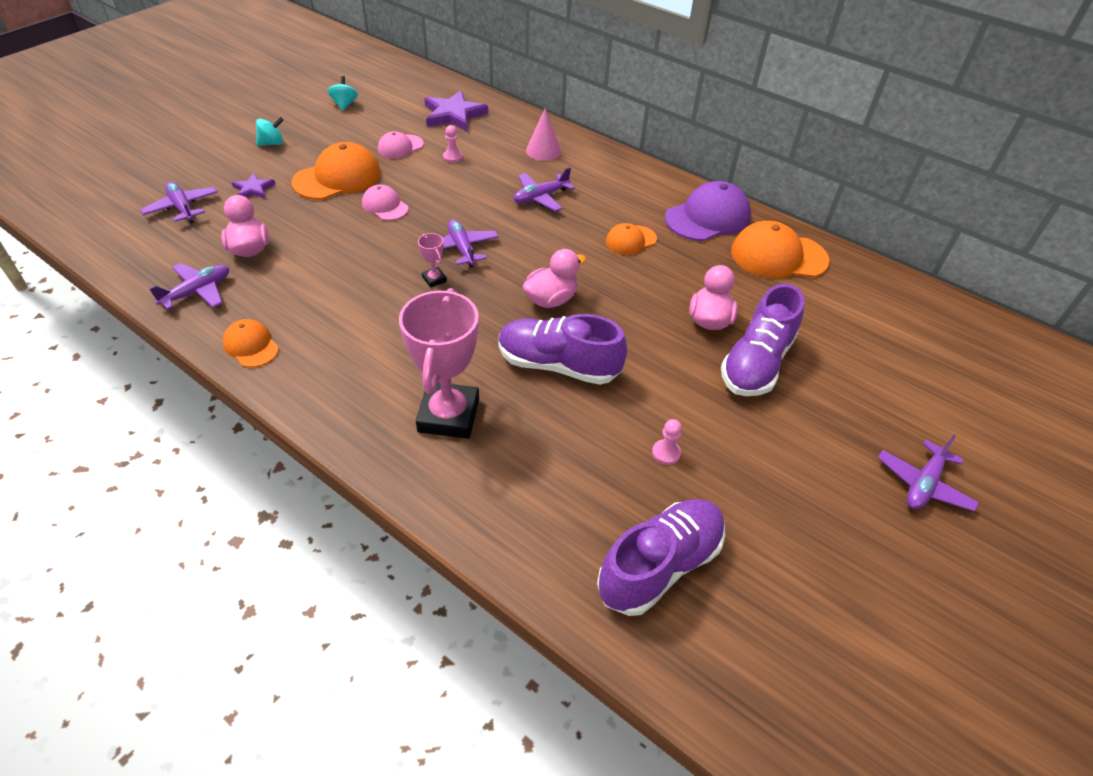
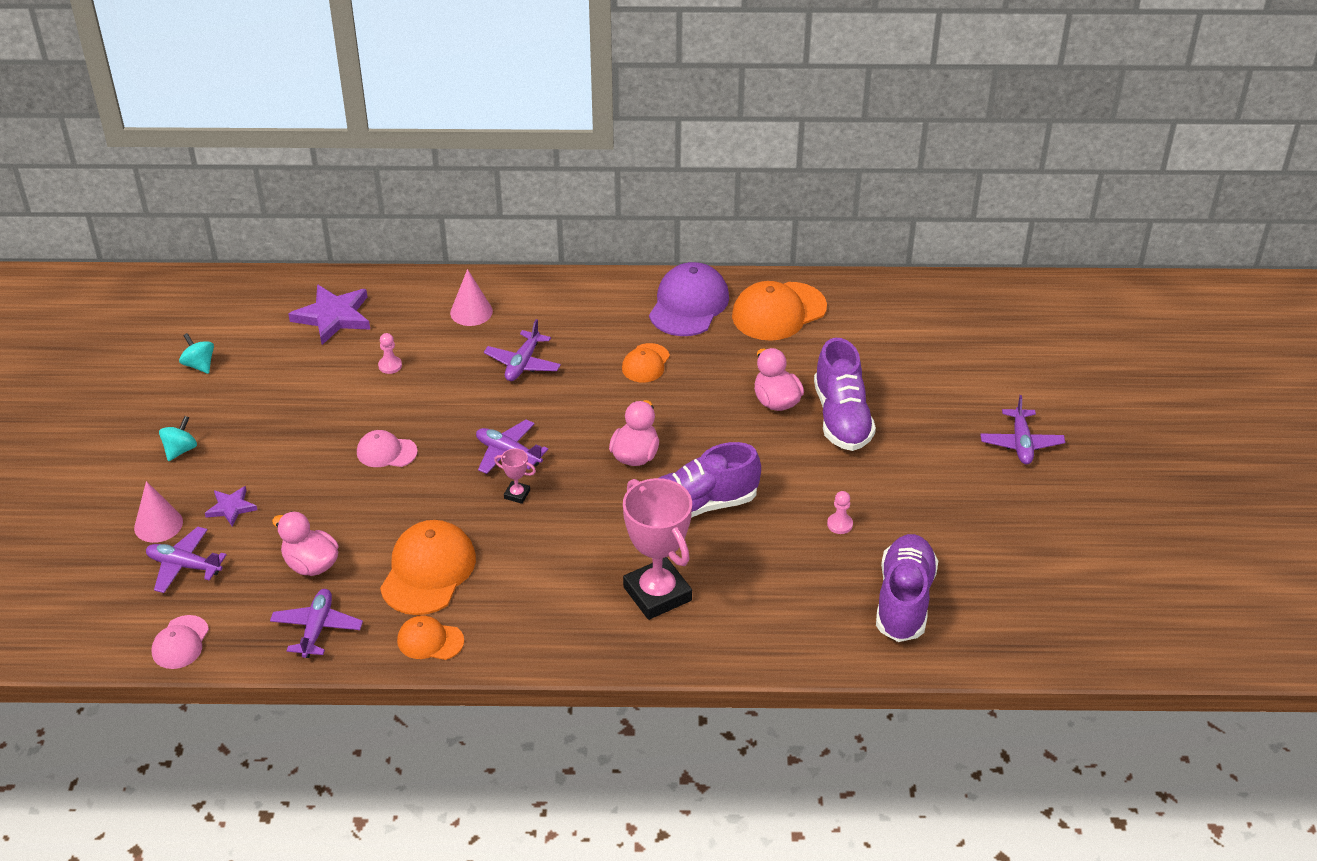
camera: 35 degrees left, 5 degrees down
orange cap [292,142,381,200] -> orange cap moved to [380,520,476,615]
pink cap [378,131,424,159] -> pink cap moved to [151,615,209,669]
none -> pink cone [134,481,183,543]

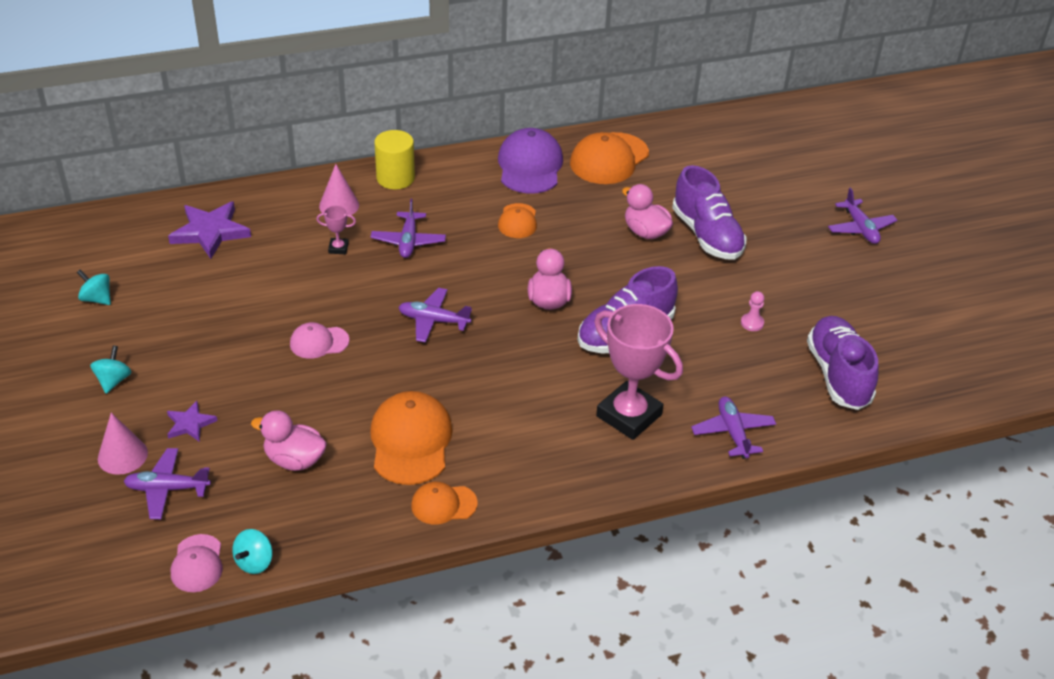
camera: 20 degrees left, 0 degrees up
purple plane [270,589,363,658] -> purple plane moved to [691,396,776,459]
pink pawn [378,333,402,374] -> none
pink trophy [494,448,536,504] -> pink trophy moved to [316,205,356,254]
none -> turquoise spinning top [232,529,273,574]
none -> yellow cylinder [374,130,415,189]

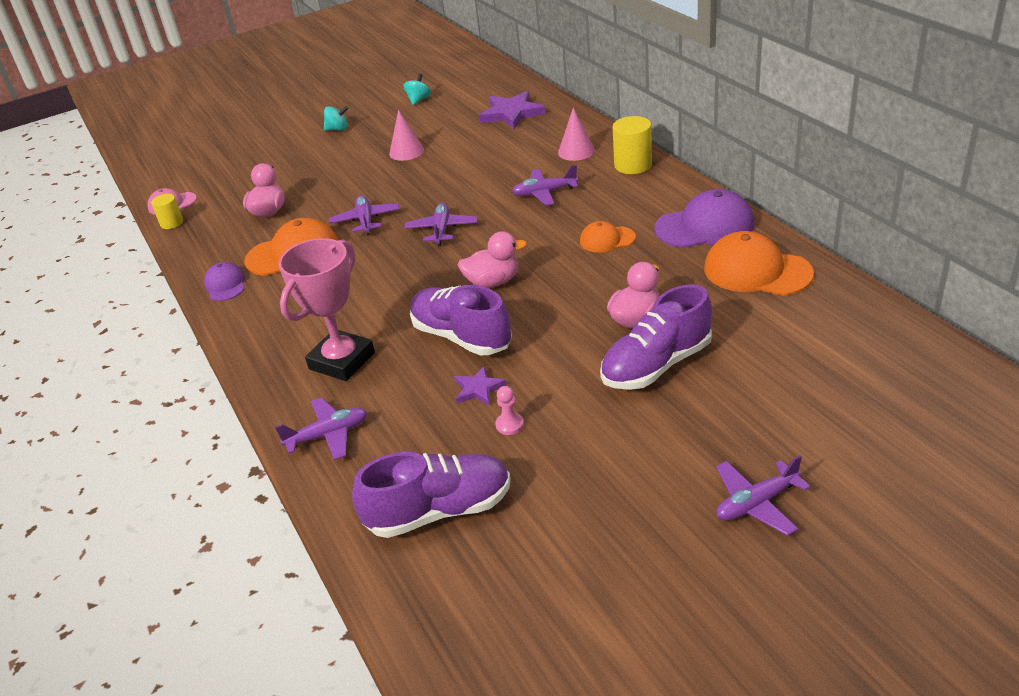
camera: 85 degrees right, 5 degrees down
pink cone [98,413,148,475] -> pink cone moved to [389,110,424,161]
purple plane [124,448,211,519] -> purple plane moved to [329,195,400,236]
purple star [167,401,218,442] -> purple star moved to [454,366,507,406]
turquoise spinning top [232,529,273,574] -> yellow cylinder [151,194,183,229]
pink cap [290,322,349,359] -> none
pink trophy [316,205,356,254] -> none
orange cap [411,482,478,525] -> purple cap [204,262,245,301]

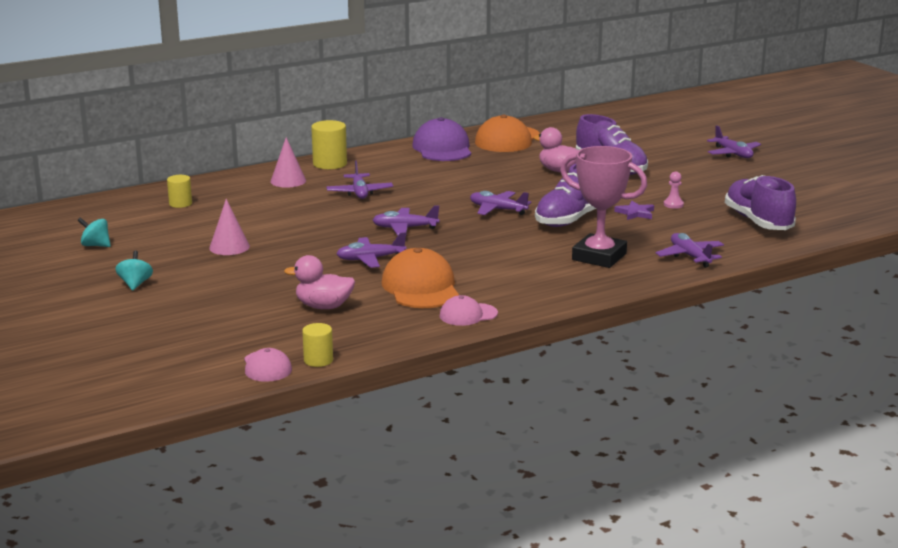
camera: 95 degrees left, 15 degrees down
purple cap [204,262,245,301] -> pink cap [440,295,498,326]
pink duck [458,231,527,288] -> purple plane [470,191,531,215]
purple star [479,91,545,129] -> yellow cylinder [167,175,192,208]
orange cap [580,221,636,253] -> none

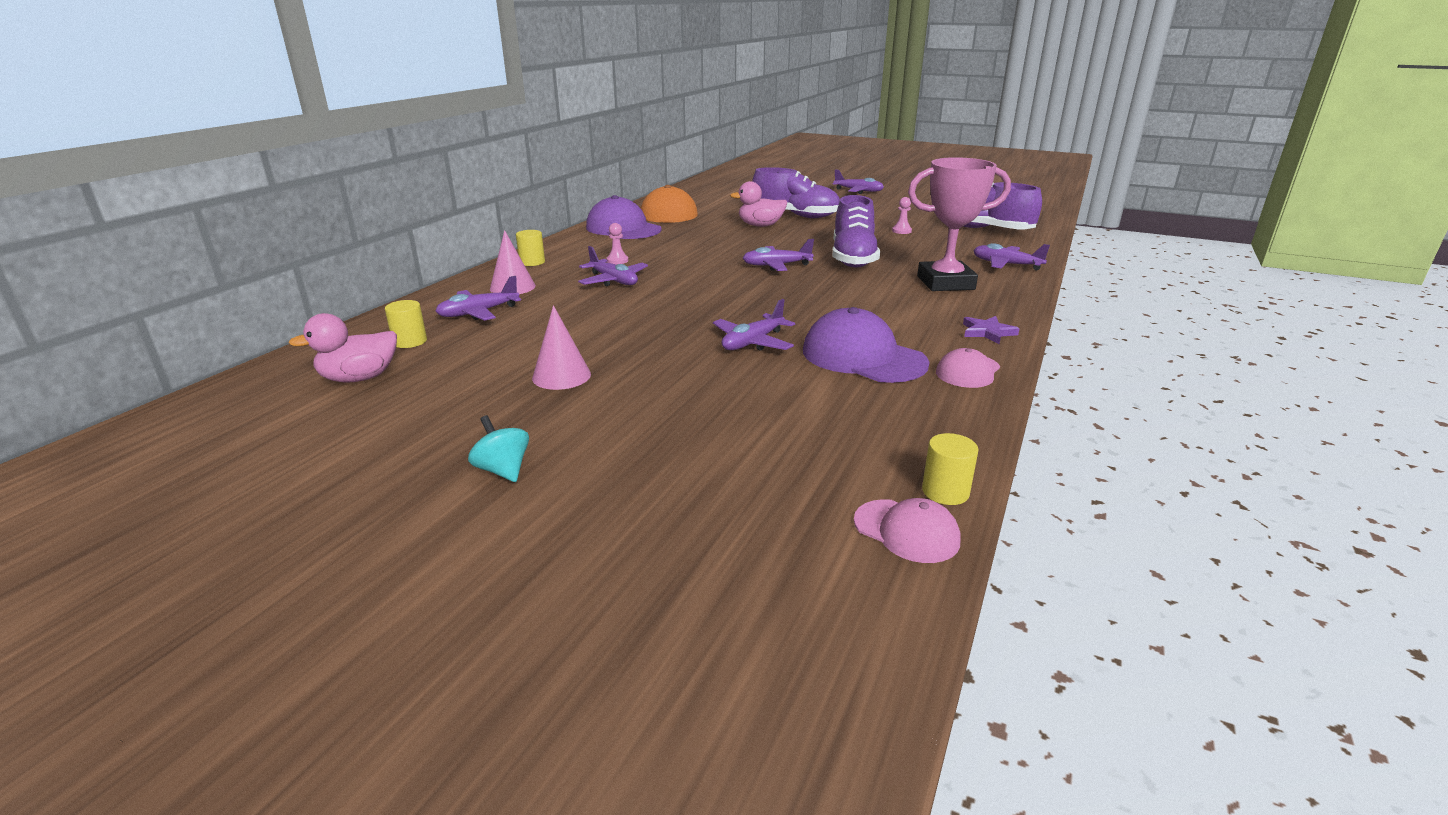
camera: 35 degrees left, 5 degrees up
turquoise spinning top [78,217,111,247] -> none
pink duck [284,255,355,309] -> pink duck moved to [288,313,397,383]
yellow cylinder [311,120,347,169] -> yellow cylinder [516,230,545,266], size x0.62
purple plane [373,206,439,235] -> purple plane moved to [436,276,521,321]
orange cap [382,248,459,308] -> purple cap [803,307,930,383]
purple star [614,201,654,220] -> purple star moved to [963,316,1019,344]
none -> pink pawn [607,223,628,264]

